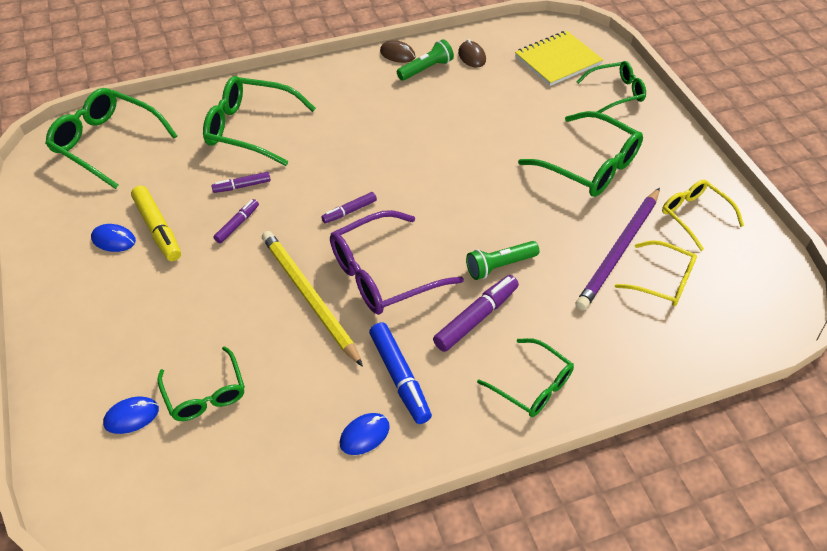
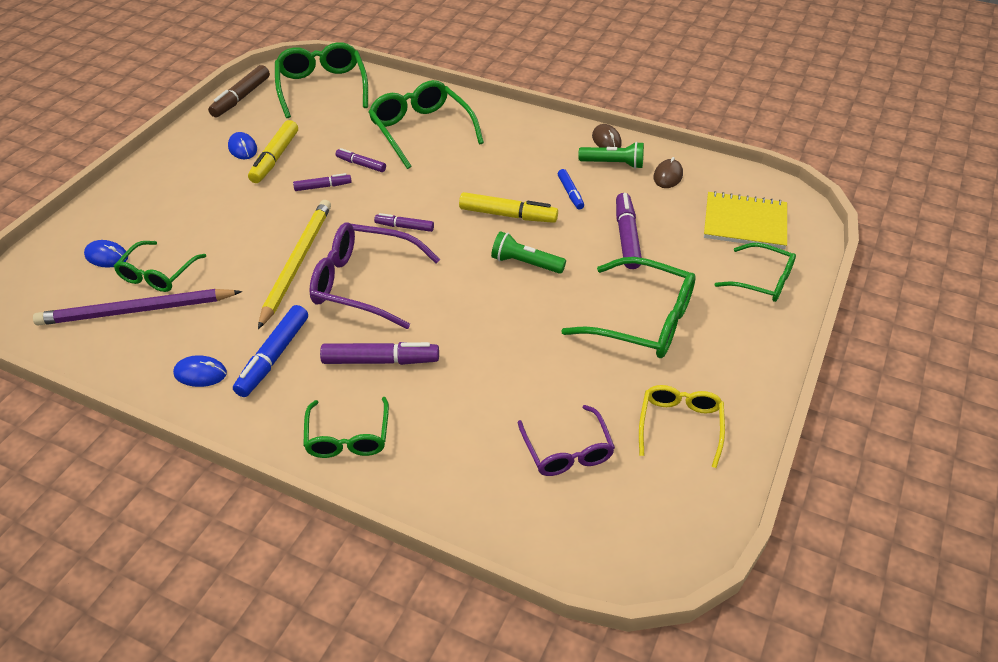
camera: 45 degrees right, 5 degrees down
green flashlight [466,241,539,280] -> green flashlight moved to [491,231,566,274]
green glasses [518,111,643,197] -> green glasses turned 60 degrees counterclockwise [561,257,696,358]
purple pencil [576,188,660,310] -> purple pencil moved to [33,289,242,325]
yellow glasses [615,240,697,306] -> purple glasses [518,405,615,476]
none -> brown marker [208,65,270,117]
none -> yellow marker [459,192,558,223]
none -> blue marker [558,169,584,209]
none -> purple marker [616,193,642,269]

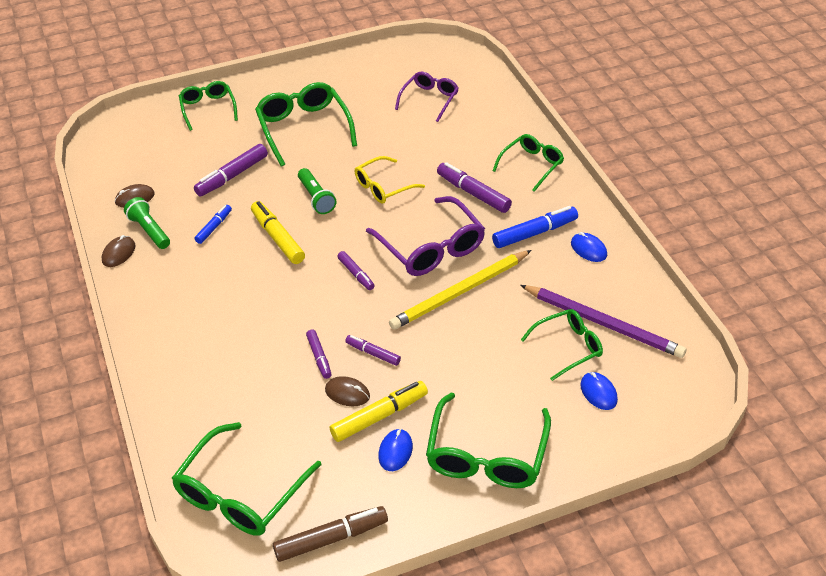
camera: 135 degrees left, 0 degrees up
green glasses [368,80,484,169] -> green glasses moved to [426,393,551,488]
yellow glasses [639,385,725,468] -> yellow glasses moved to [355,156,425,204]
yellow notebook [704,191,787,249] -> none
none -> brown mouse [325,376,370,406]

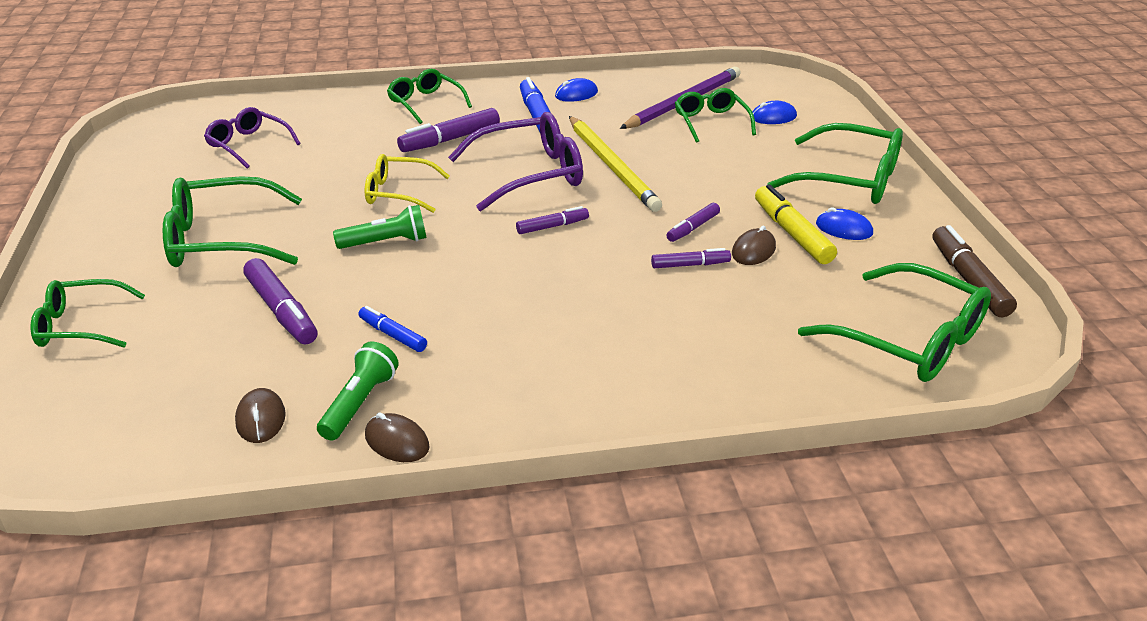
camera: 80 degrees left, 10 degrees down
green flashlight [124,197,170,249] -> green flashlight turned 135 degrees clockwise [317,341,399,441]
yellow marker [251,201,305,264] -> none
yellow glasses [355,156,425,204] -> yellow glasses turned 120 degrees clockwise [365,154,450,213]

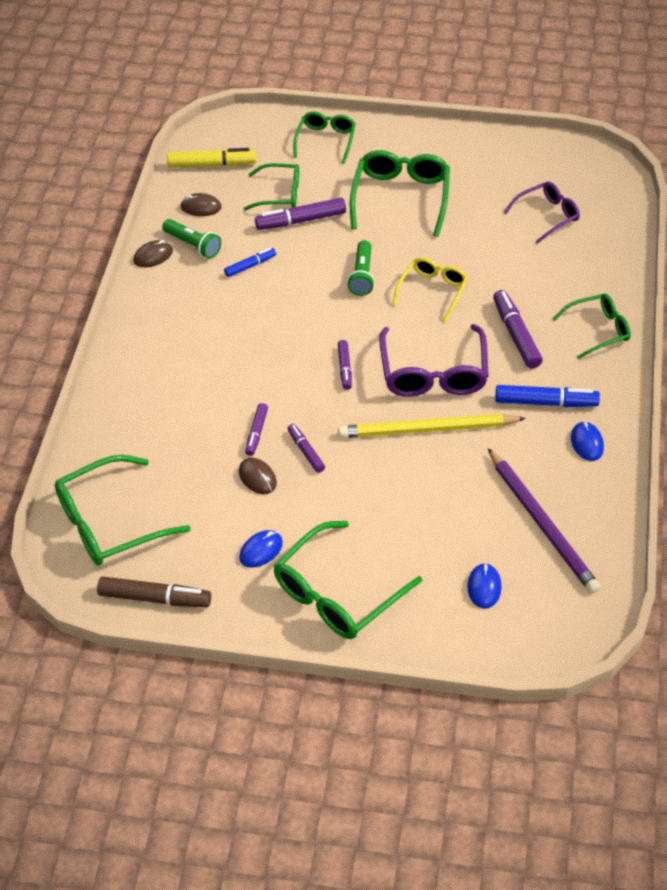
camera: 110 degrees right, 15 degrees up
green glasses [675,88,756,143] -> green glasses moved to [243,163,299,211]
yellow marker [755,184,837,264] -> yellow marker moved to [167,148,256,168]

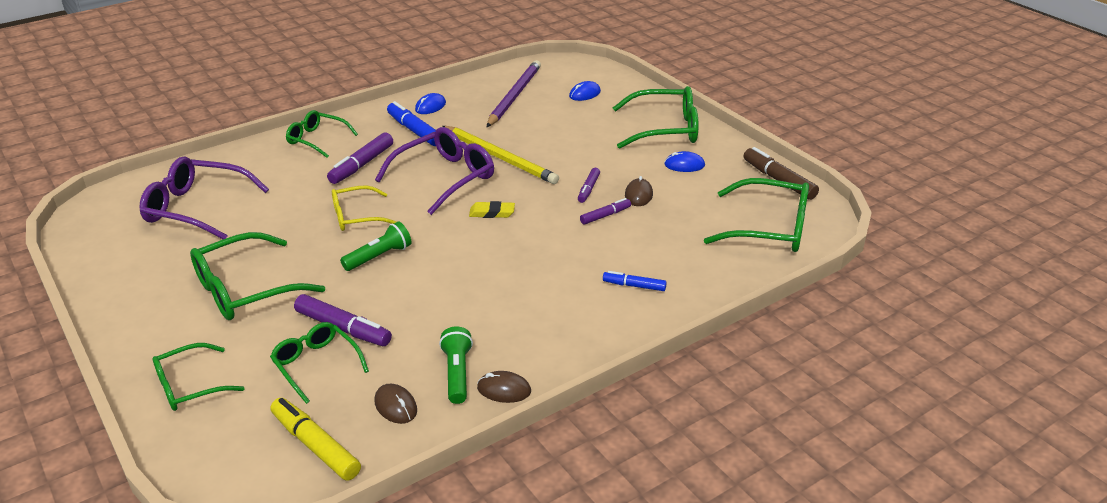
camera: 135 degrees left, 15 degrees down
blue marker [224,248,276,277] -> blue marker moved to [603,271,667,291]
purple marker [338,340,352,390] -> yellow eraser [469,201,515,218]
purple glasses [504,181,580,244] -> purple glasses [139,156,269,239], size x1.60

